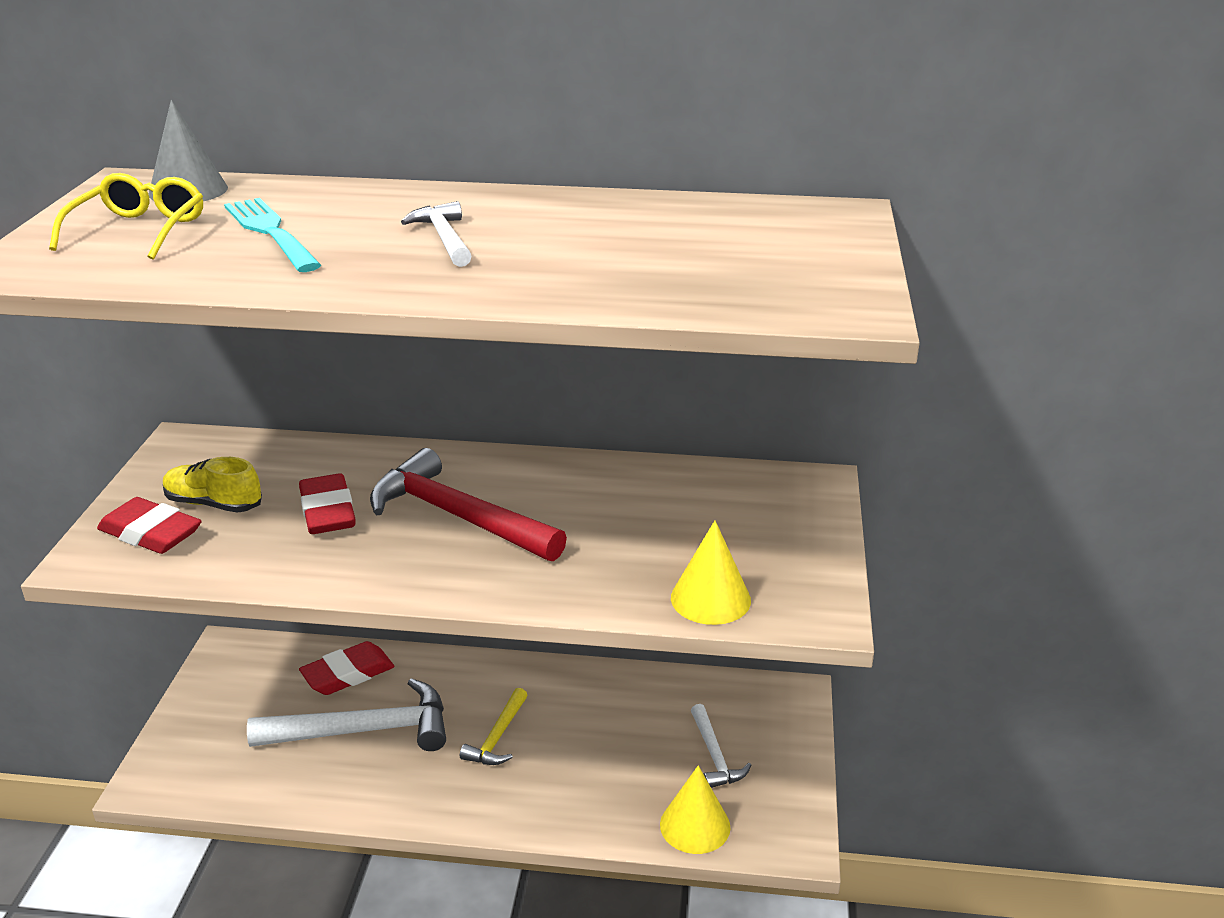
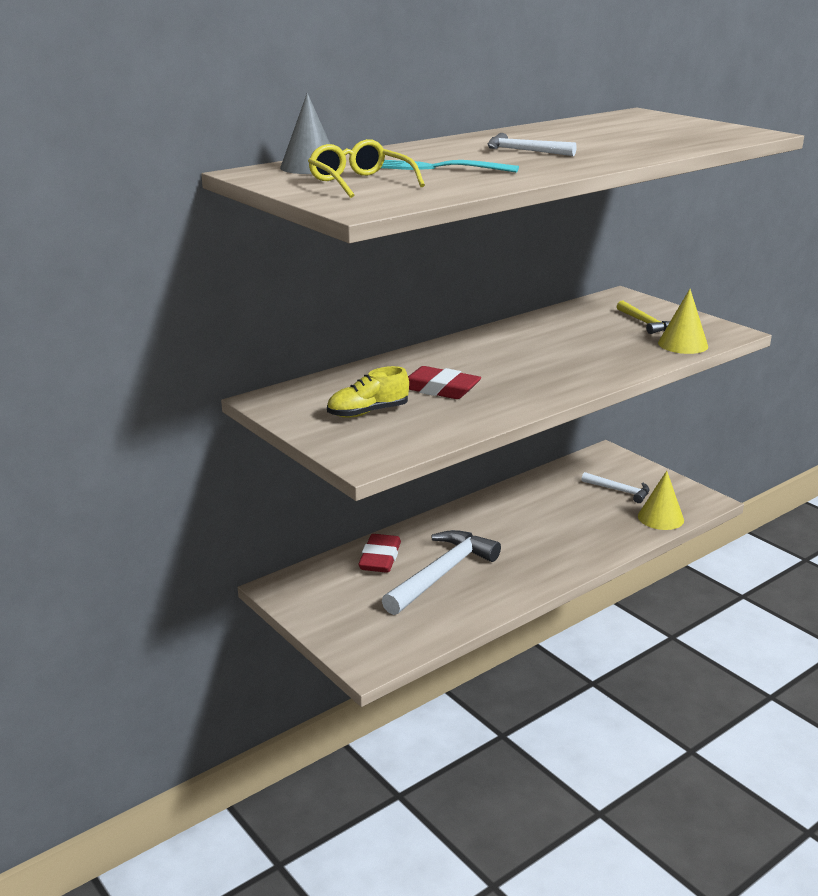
camera: 45 degrees left, 5 degrees down
red eraser [97,497,202,554] -> none
red hammer [370,448,567,561] -> none
yellow hammer [460,688,528,765] -> yellow hammer moved to [617,300,670,334]

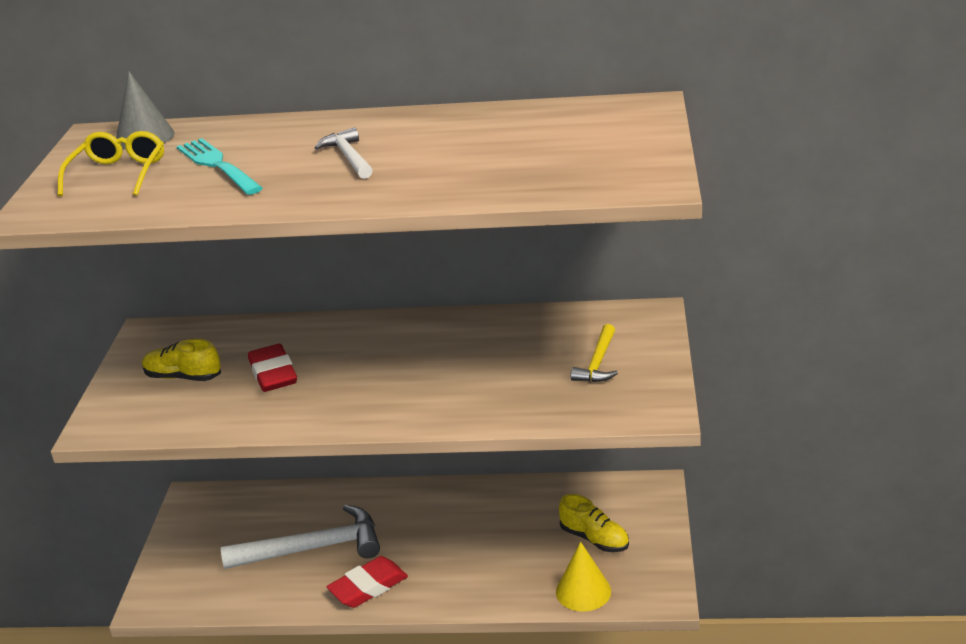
camera: 45 degrees right, 5 degrees up
red eraser [358,534,401,573] -> red eraser moved to [327,556,408,608]
white hammer [581,472,650,503] -> yellow shoe [559,494,629,552]
yellow cone [658,289,708,354] -> none

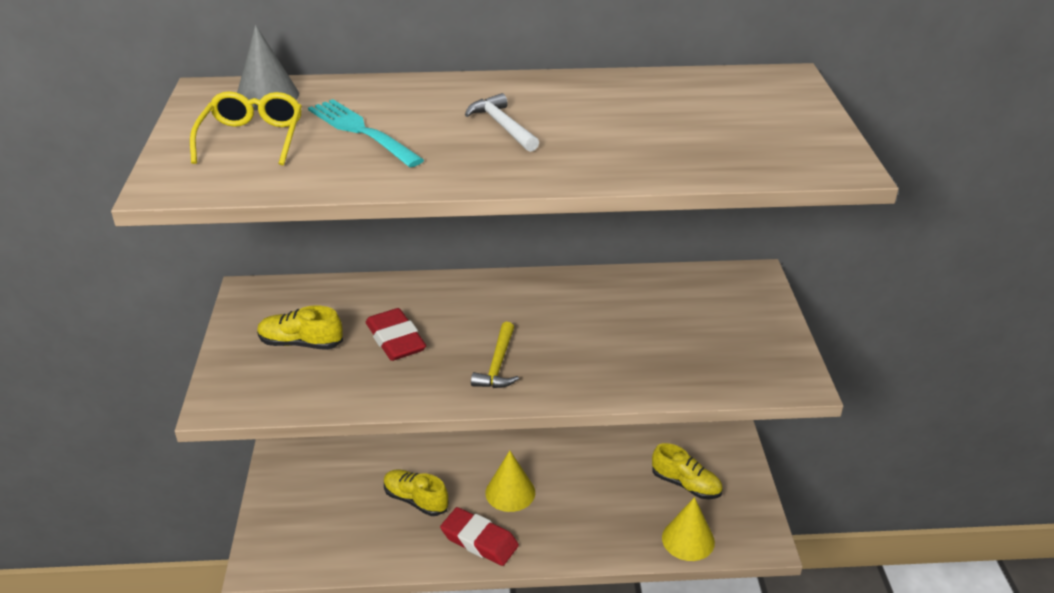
camera: 10 degrees left, 5 degrees up
white hammer [221,505,380,569] -> yellow shoe [384,470,449,516]
red eraser [327,556,408,608] -> red eraser turned 75 degrees clockwise [440,507,519,566]
yellow hammer [571,324,618,382] -> yellow hammer moved to [471,322,519,388]
none -> yellow cone [486,451,535,512]

